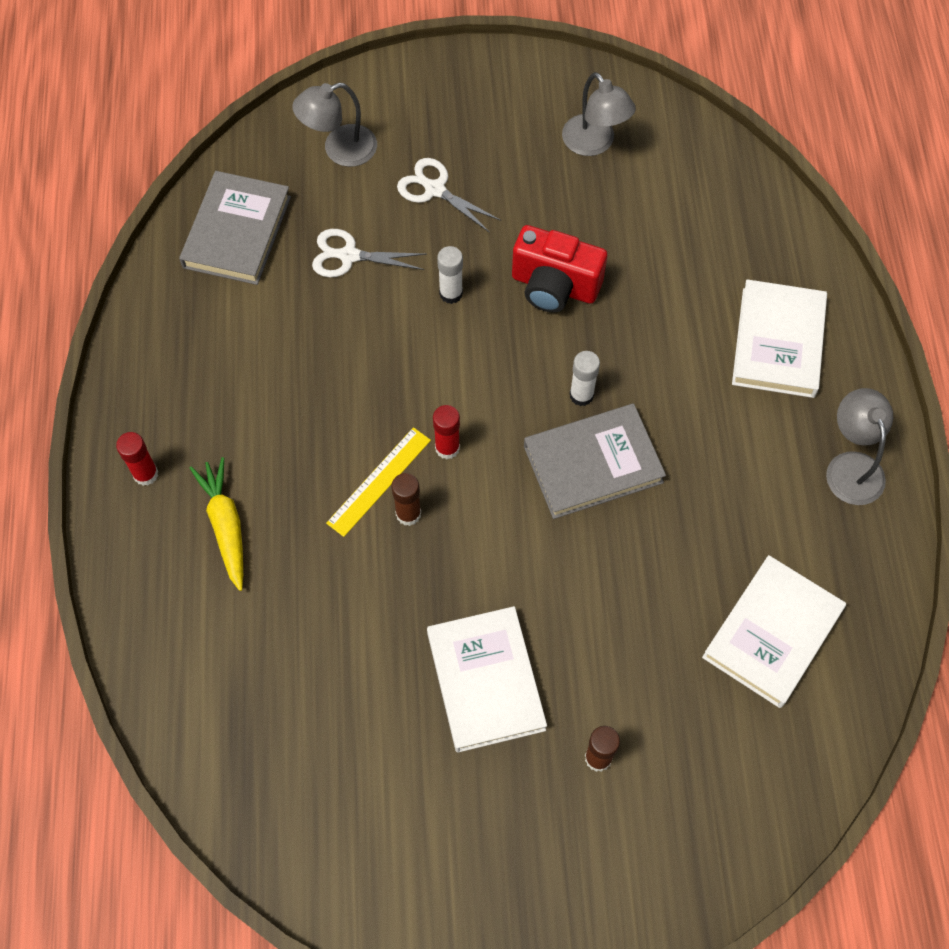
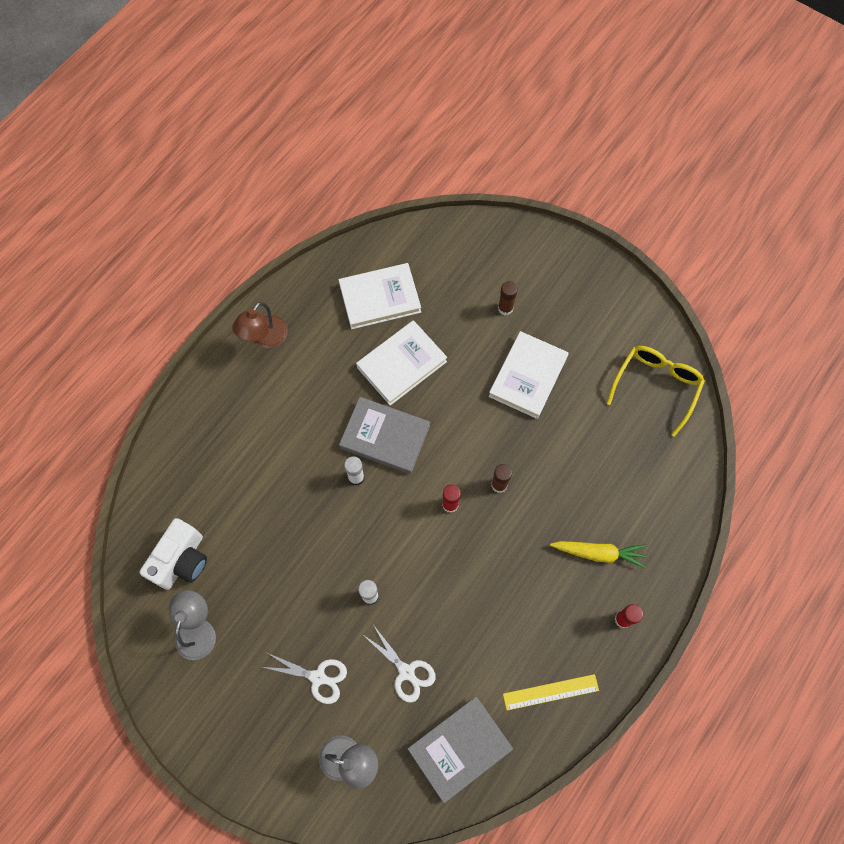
camera: 140 degrees left, 5 degrees up
yellow carrot [189,457,243,591] -> yellow carrot turned 105 degrees counterclockwise [550,541,646,568]
yellow ruler [326,427,431,537] -> yellow ruler moved to [503,674,599,710]
white scissors [397,158,501,233] -> white scissors turned 60 degrees counterclockwise [263,653,347,704]
red camera [512,225,607,313] -> none
white book [732,279,827,398] -> white book moved to [356,320,447,406]
grey lamp [826,388,893,505] -> brown lamp [232,302,288,348]
none -> white camera [140,518,207,590]
none -> yellow glasses [606,346,705,437]

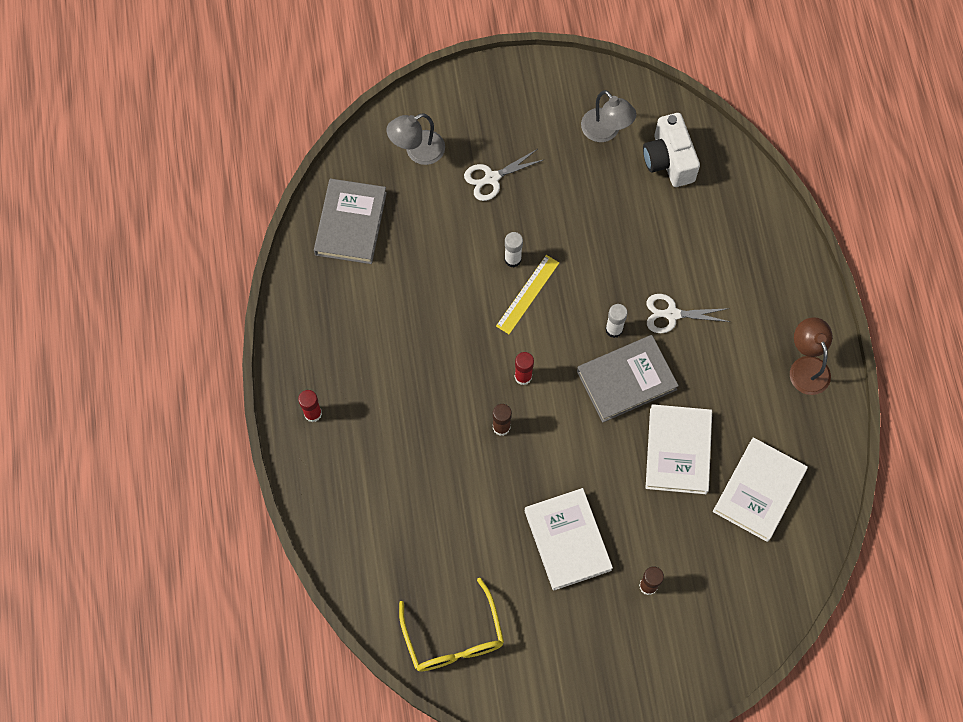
camera: 135 degrees right, 0 degrees up
white scissors [362,626,436,703] -> white scissors moved to [646,294,730,333]
yellow ruler [503,674,599,710] -> yellow ruler moved to [496,255,559,334]
yellow carrot [550,541,646,568] -> none

